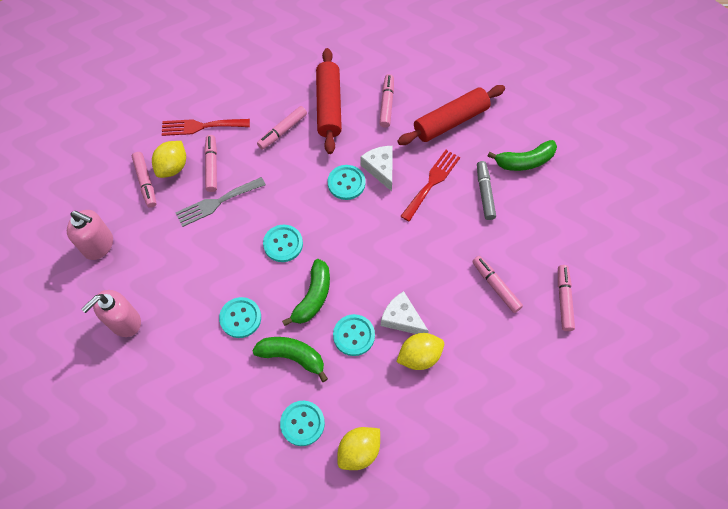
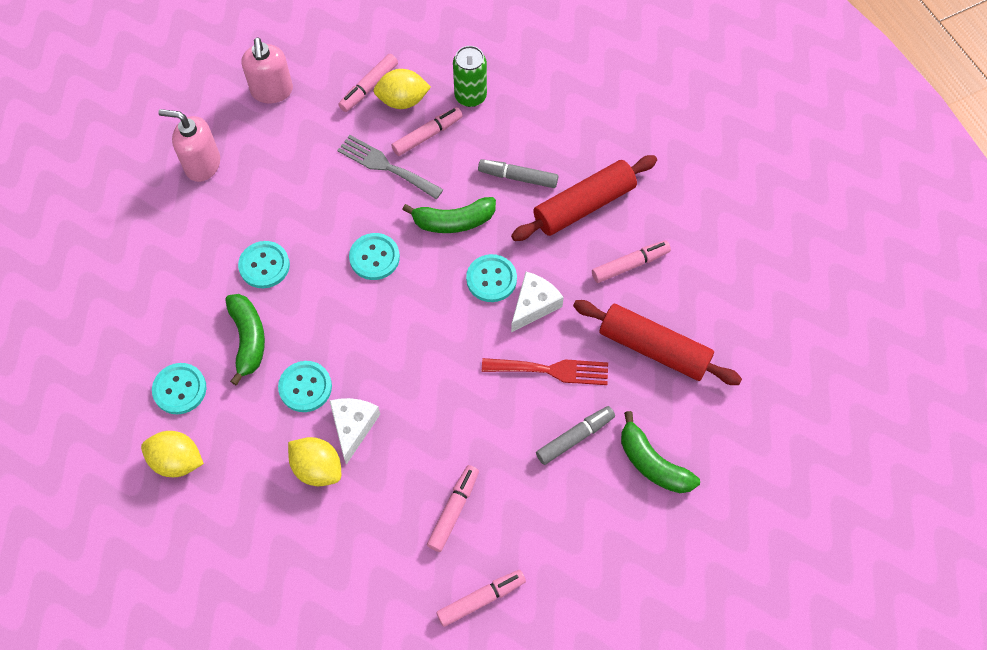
camera: 60 degrees right, 0 degrees up
red fork [162,119,250,136] -> green can [453,46,487,107]
pink marker [257,106,307,150] -> grey marker [478,159,558,188]
green banana [282,259,330,326] -> green banana moved to [402,197,496,233]

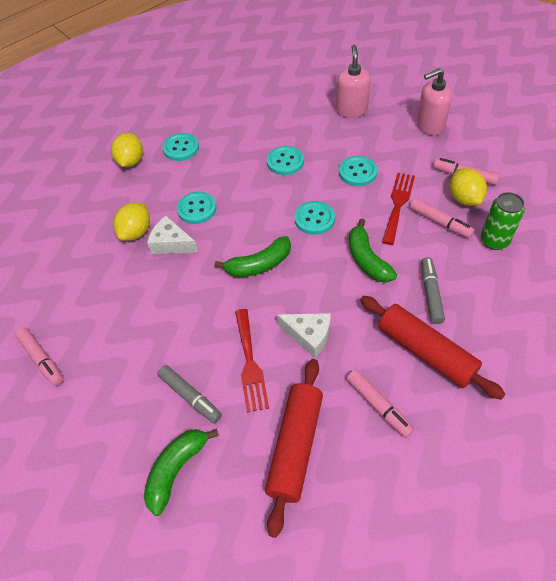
camera: 80 degrees right, 10 degrees down
green banana [225,294,265,385] -> green banana moved to [214,236,291,277]
white cheese [330,398,380,465] -> white cheese turned 150 degrees counterclockwise [147,216,198,254]
grey fork [337,135,444,199] -> red fork [382,173,415,245]
pink marker [427,465,479,552] -> none
turquoise button [466,254,517,302] -> turquoise button moved to [339,156,377,186]

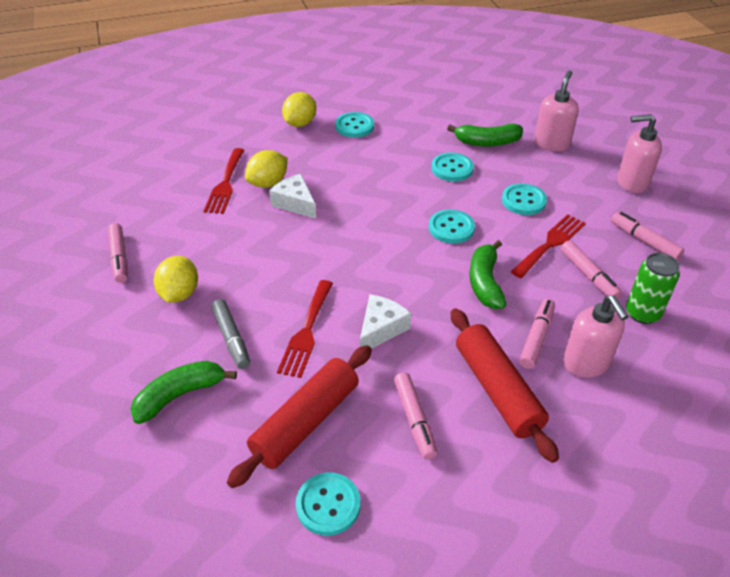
camera: 20 degrees right, 10 degrees down
turquoise button [177,192,217,224] -> turquoise button moved to [296,472,360,536]
green banana [214,236,291,277] -> green banana moved to [447,123,523,146]
white cheese [277,313,331,358] -> white cheese turned 105 degrees counterclockwise [360,294,411,349]
grey marker [421,257,445,324] -> pink marker [519,299,555,369]
yellow lemon [450,168,487,206] -> yellow lemon moved to [154,256,198,303]
none -> red fork [204,148,244,214]
none -> pink soap dispenser [563,295,629,378]

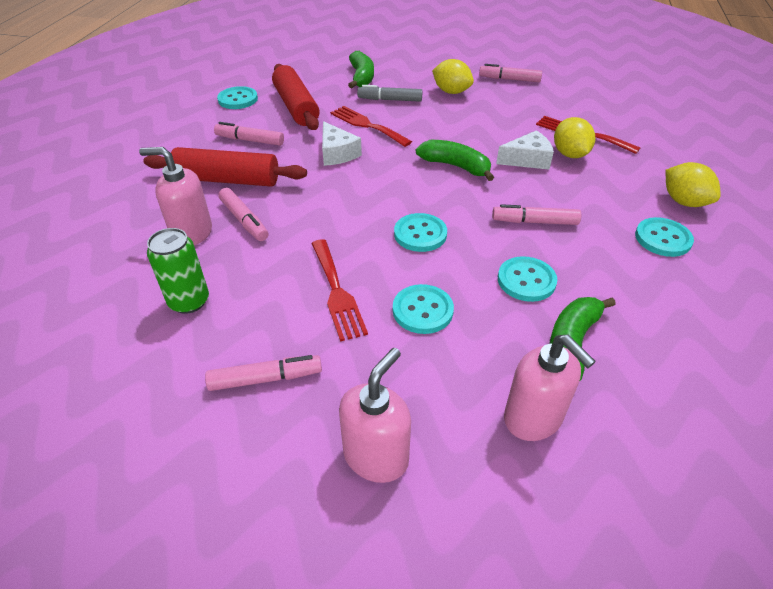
camera: 120 degrees right, 0 degrees up
green banana [469,240,507,309] -> green banana moved to [416,140,494,181]
pink marker [561,240,622,299] -> pink marker moved to [492,204,581,225]

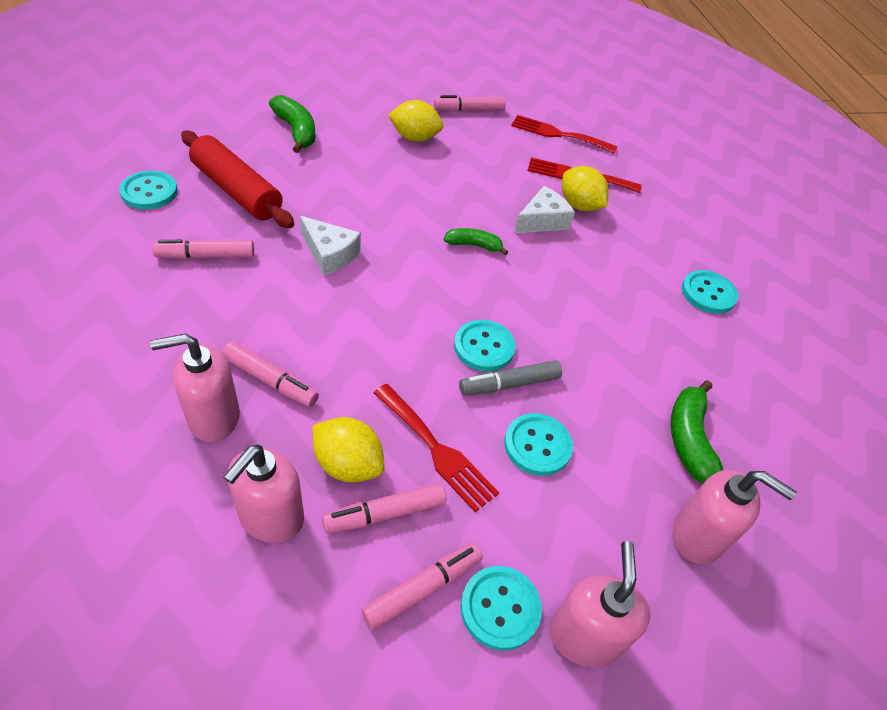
camera: 30 degrees left, 5 degrees up
red rolling pin [143,147,307,187] -> none
green can [147,228,209,314] -> pink soap dispenser [223,445,304,543]
red fork [330,106,412,147] -> red fork moved to [511,115,618,154]
grey marker [357,85,423,102] -> grey marker moved to [459,360,562,396]
green banana [416,140,494,181] -> green banana [444,228,508,255], size x0.64
pink marker [492,204,581,225] -> pink marker moved to [322,483,447,534]
turquoise button [498,256,557,302] -> turquoise button moved to [460,566,542,651]
yellow lemon [665,162,720,207] -> yellow lemon moved to [313,417,384,482]

